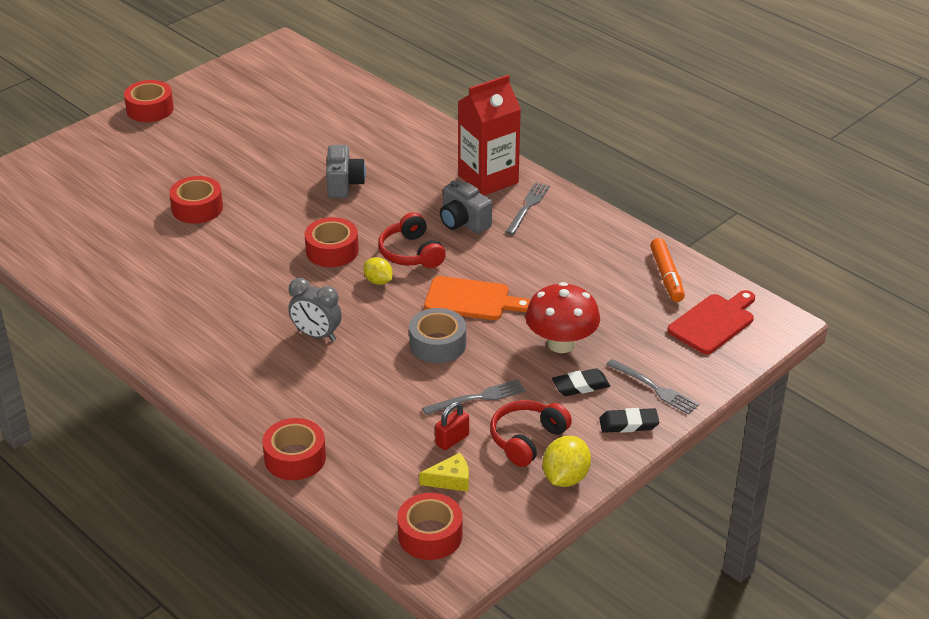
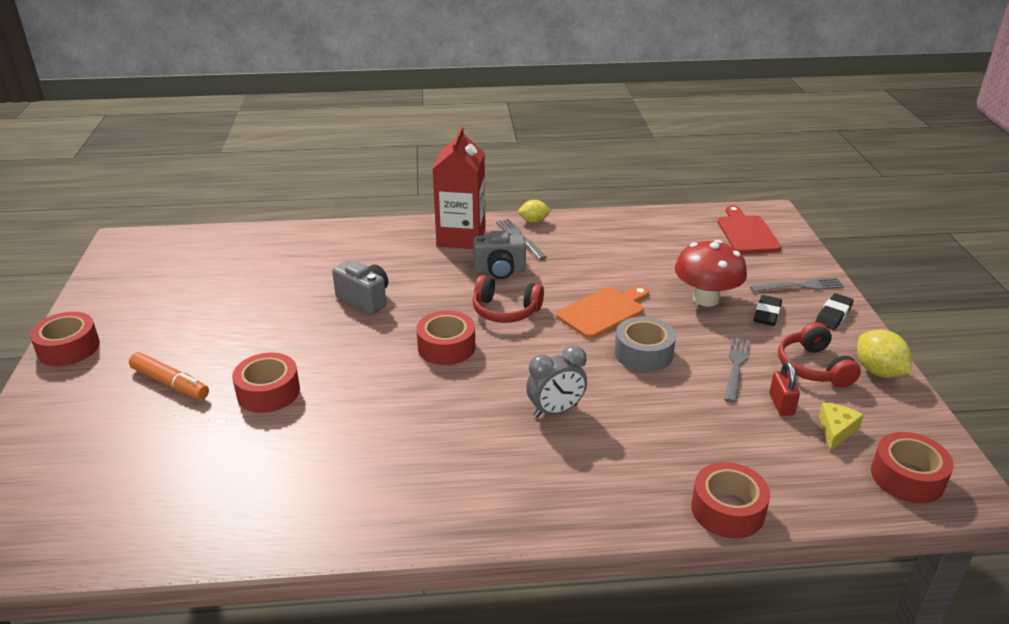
camera: 50 degrees left, 5 degrees down
yellow lemon [363,257,393,285] -> yellow lemon moved to [518,200,551,223]
orange marker [650,238,685,302] -> orange marker moved to [129,352,209,400]

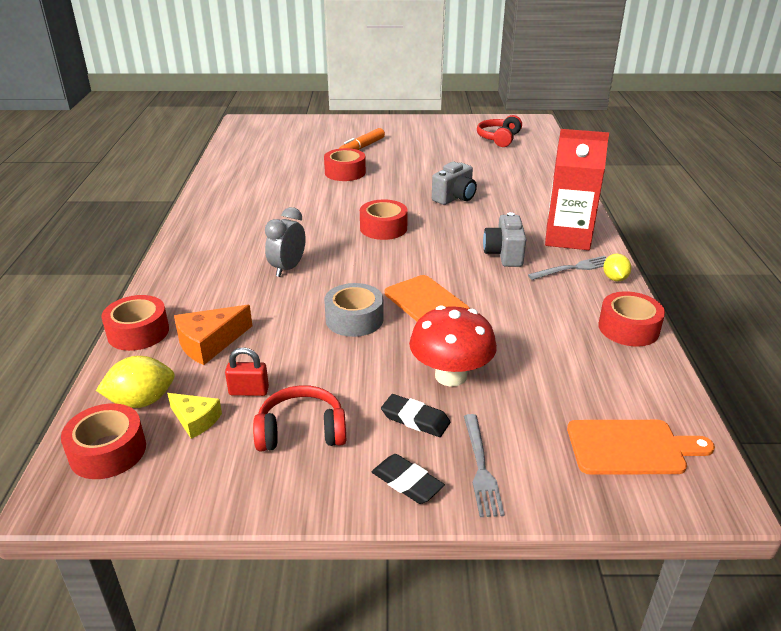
camera: 95 degrees right, 0 degrees up
red tape [30,312,100,366] -> red tape moved to [598,291,665,346]
red headphones [473,275,544,323] -> red headphones moved to [477,115,522,147]
grey clock [526,345,587,418] -> grey clock turned 45 degrees clockwise [265,207,306,277]
red cutting board [718,205,781,254] -> orange cutting board [567,420,715,475]
grey fork [724,337,751,403] -> none
yellow lemon [857,329,912,378] -> yellow lemon moved to [96,356,175,408]
none -> orange cheese [174,305,252,365]

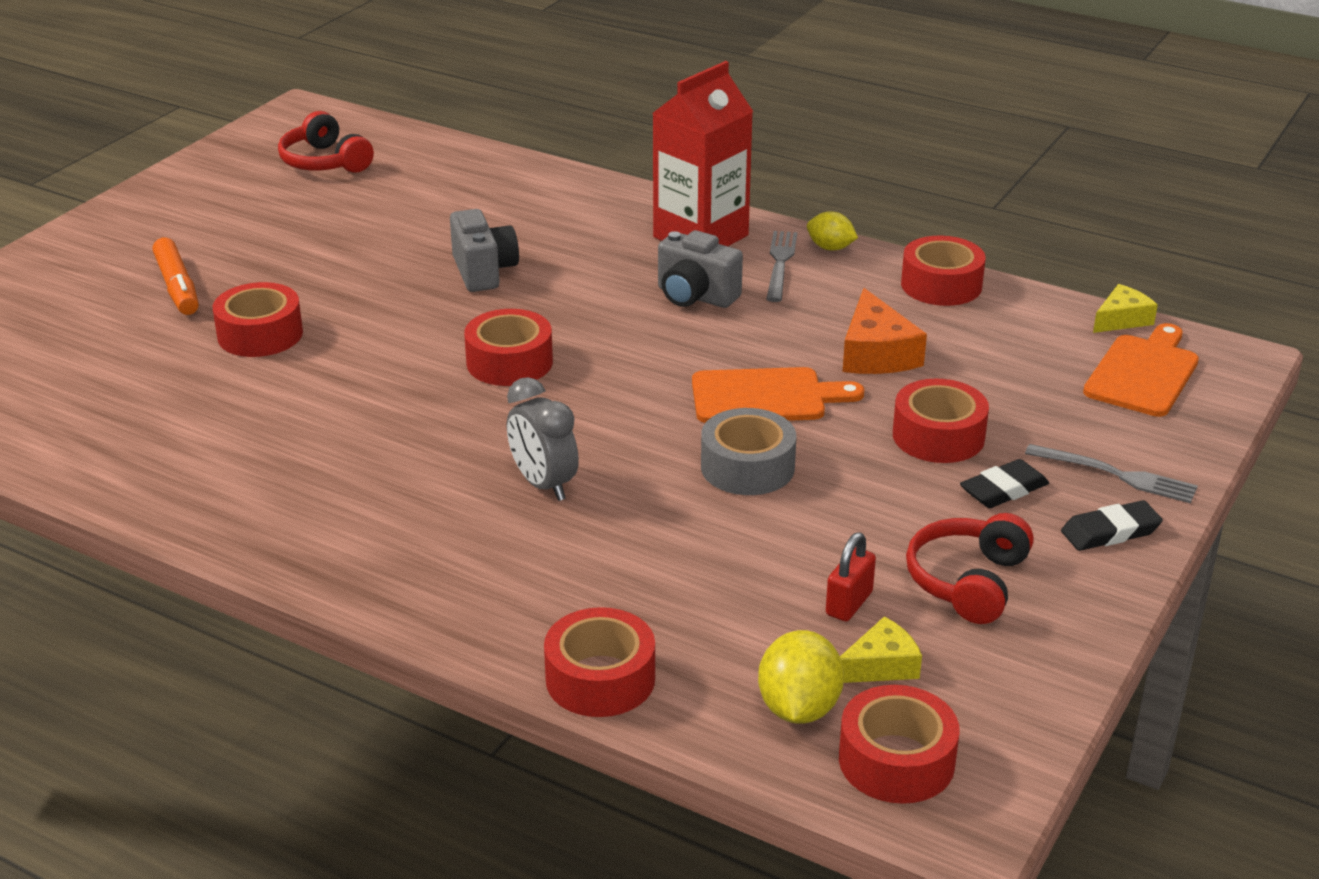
camera: 60 degrees left, 0 degrees up
orange cheese [174,305,252,365] -> orange cheese moved to [843,288,927,374]
red mushroom [409,305,497,387] -> red tape [893,379,989,463]
none -> yellow cheese [1093,284,1158,333]

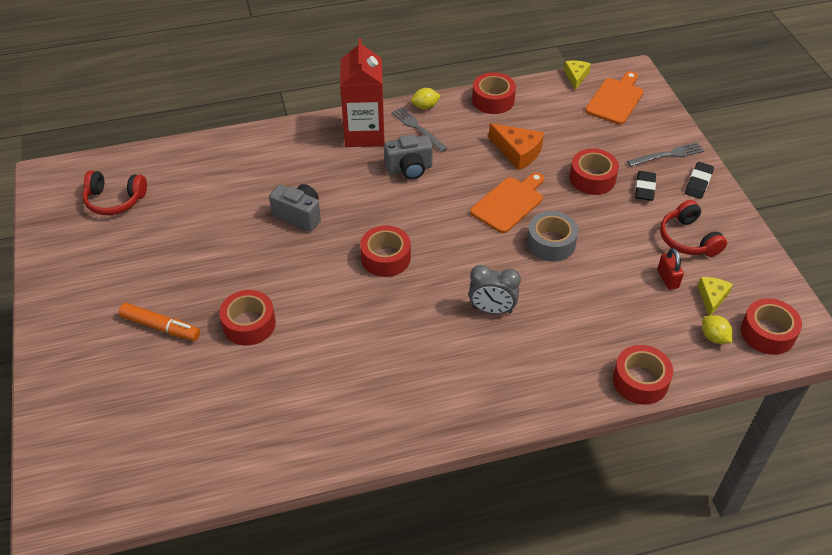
camera: 45 degrees left, 15 degrees up
yellow lemon [758,630,844,724] -> yellow lemon [702,315,733,344], size x0.65
orange cutting board [1083,323,1199,417] -> orange cutting board turned 45 degrees clockwise [585,71,644,125]

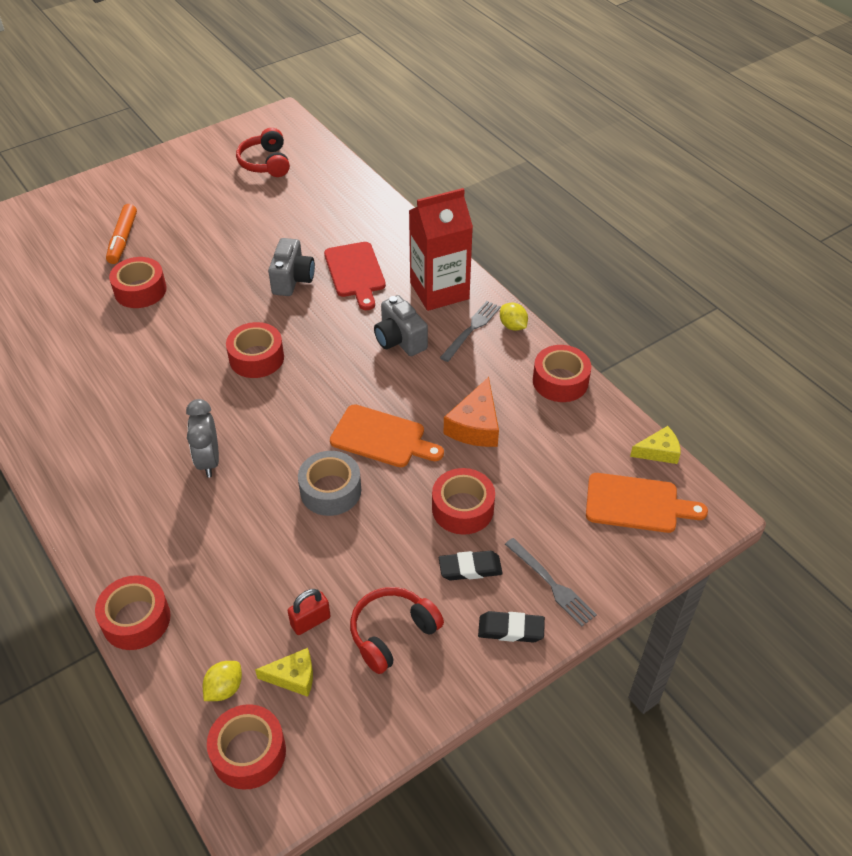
camera: 70 degrees right, 0 degrees up
none -> red cutting board [324,242,386,310]

